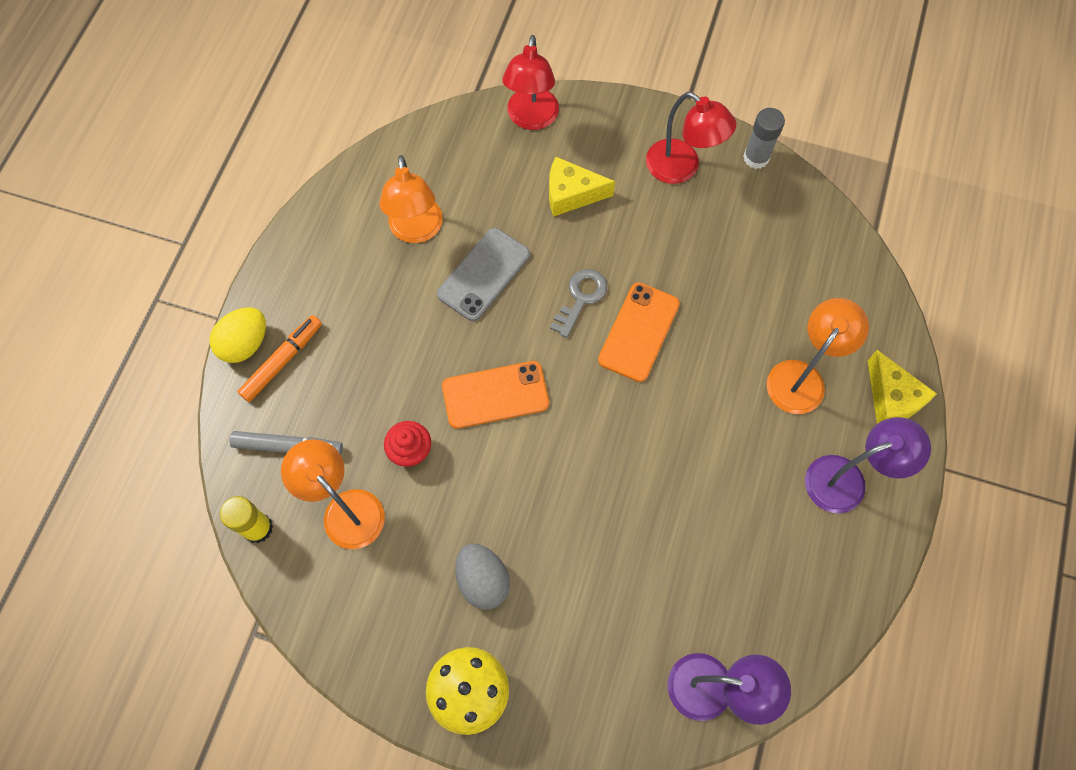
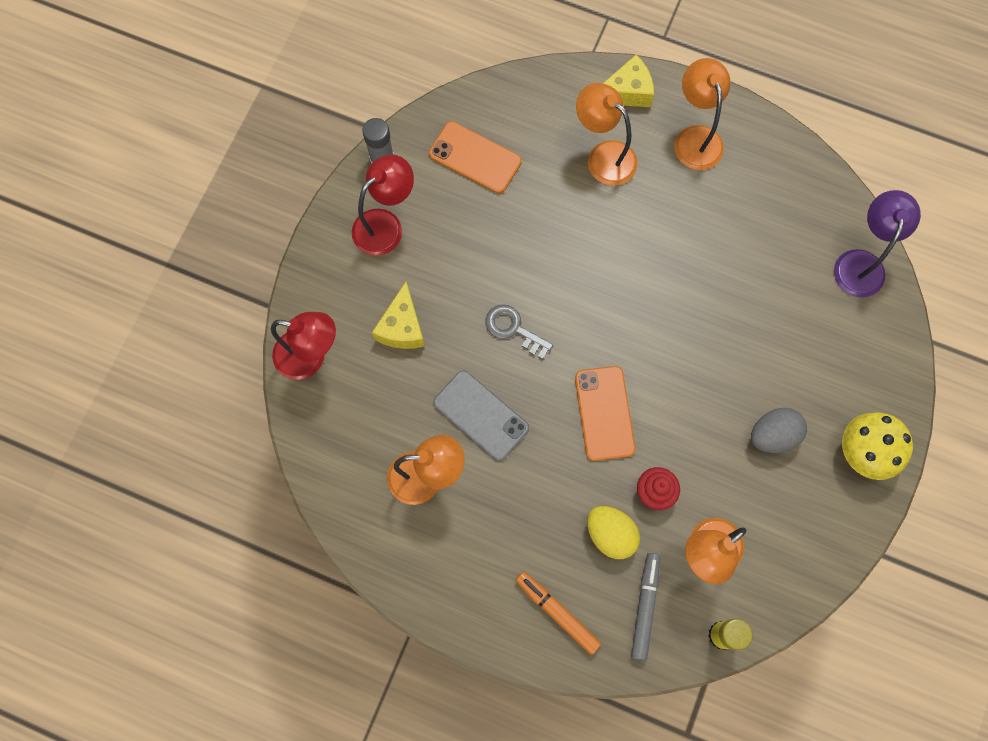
camera: 85 degrees left, 5 degrees up
yellow egg [210,307,266,363] -> yellow egg moved to [587,506,640,559]
orange phone [598,282,680,382] -> orange phone moved to [429,121,522,193]
purple lamp [805,417,931,513] -> orange lamp [674,58,731,170]

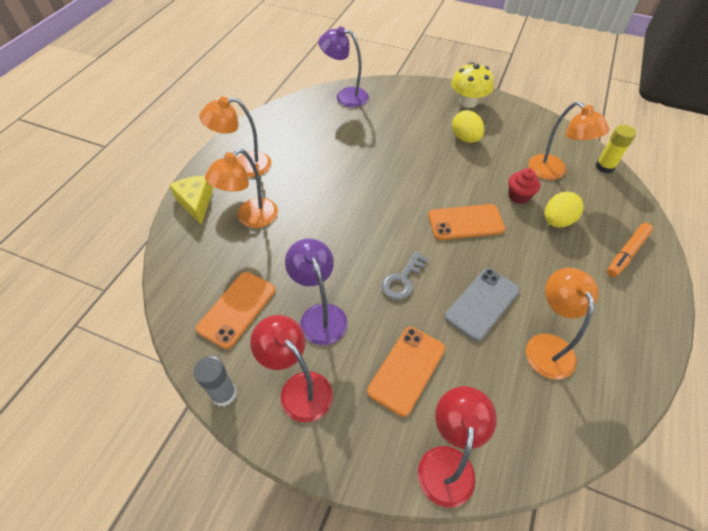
camera: 90 degrees left, 20 degrees down
yellow cheese [372,282,425,349] -> orange phone [367,327,445,417]
grey marker [631,553,660,661] -> none
grey egg [751,408,807,453] -> yellow egg [452,110,484,143]
none -> purple lamp [285,239,347,345]

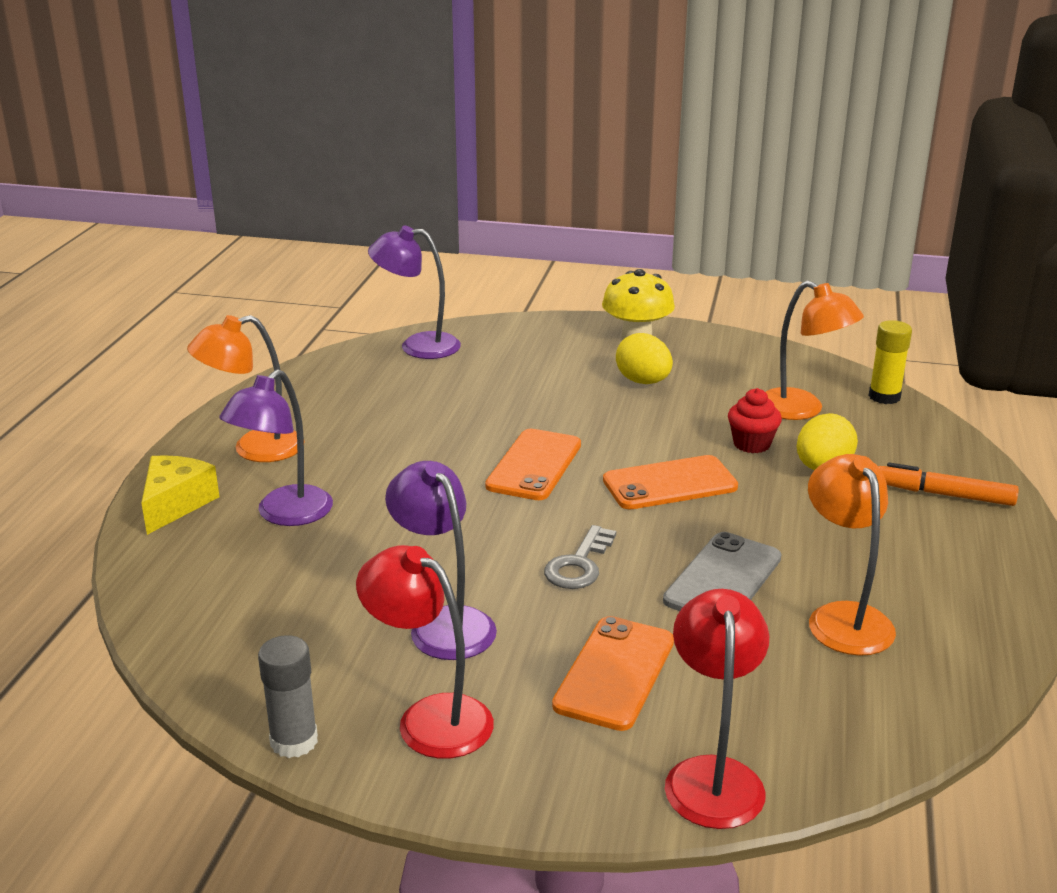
camera: 10 degrees left, 25 degrees down
yellow cheese [169,176,213,224] -> yellow cheese turned 45 degrees clockwise [141,455,219,535]
orange phone [196,272,275,349] -> orange phone moved to [485,429,581,500]
orange lamp [205,149,278,228] -> purple lamp [219,370,333,526]
orange marker [607,223,653,277] -> orange marker turned 75 degrees clockwise [878,462,1019,506]

